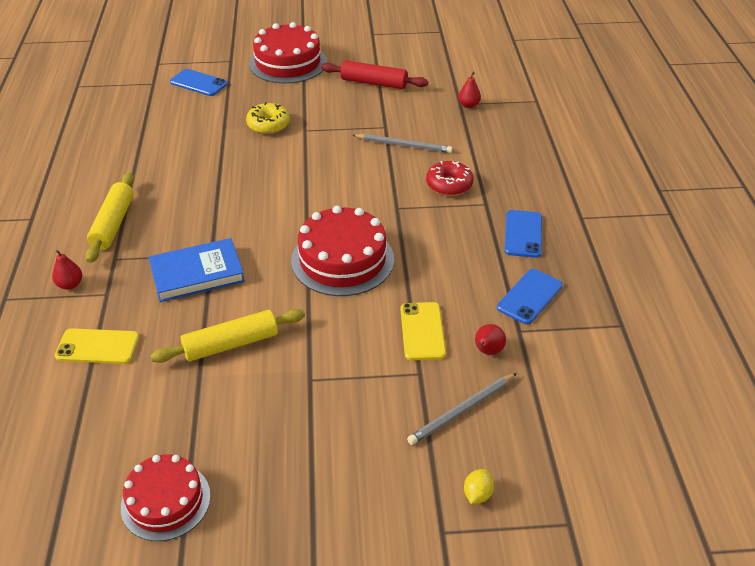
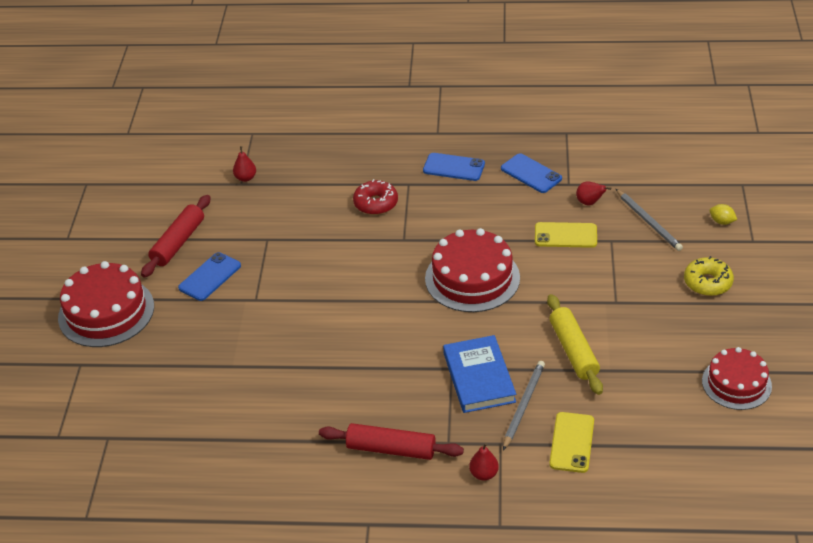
camera: 80 degrees left, 0 degrees up
yellow rolling pin [85,172,134,263] -> red rolling pin [319,423,464,460]
blue phone [170,69,228,96] -> blue phone moved to [178,252,241,301]
yellow donut [246,102,290,134] -> yellow donut moved to [684,256,734,296]
grey pencil [352,134,453,153] -> grey pencil moved to [503,361,545,450]

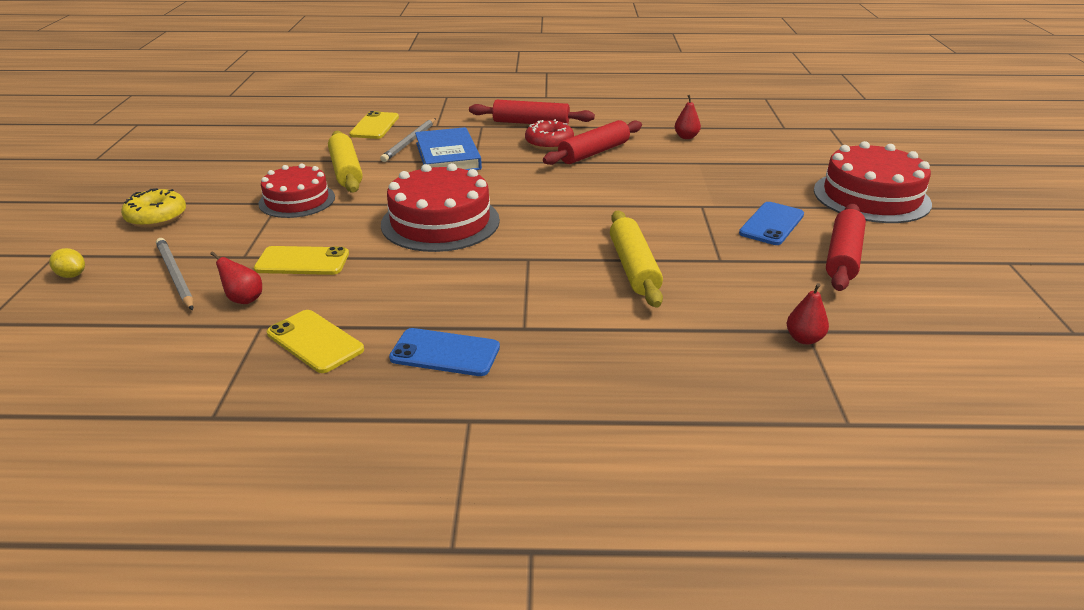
camera: 175 degrees right, 10 degrees down
red donut [353,179,398,215] -> red donut moved to [525,119,574,150]
red pear [469,443,499,481] -> red pear moved to [675,95,701,139]
blue phone [501,153,562,193] -> yellow phone [267,310,364,373]
red cake [702,347,772,410] -> red cake moved to [258,163,335,218]
none -> red rolling pin [543,120,642,165]
none -> yellow rolling pin [610,211,663,308]

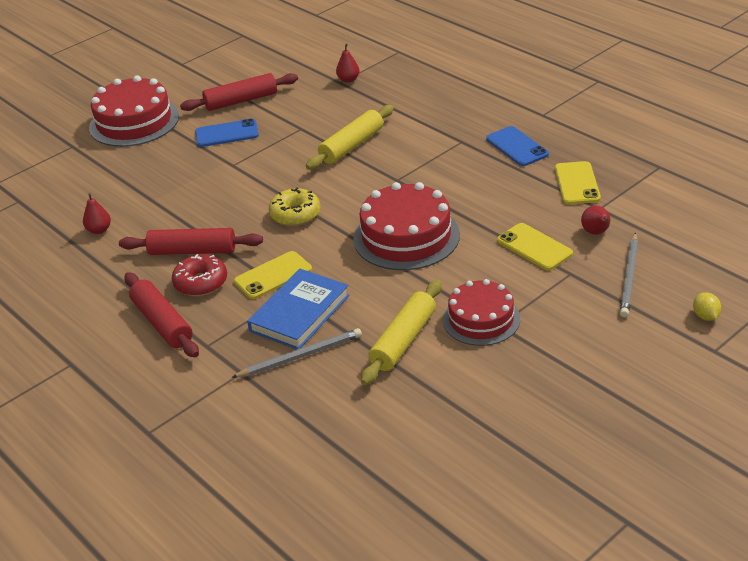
camera: 130 degrees left, 5 degrees up
yellow donut [121,188,186,228] -> yellow donut moved to [269,188,320,226]
yellow phone [349,111,399,139] -> yellow phone moved to [234,251,312,299]

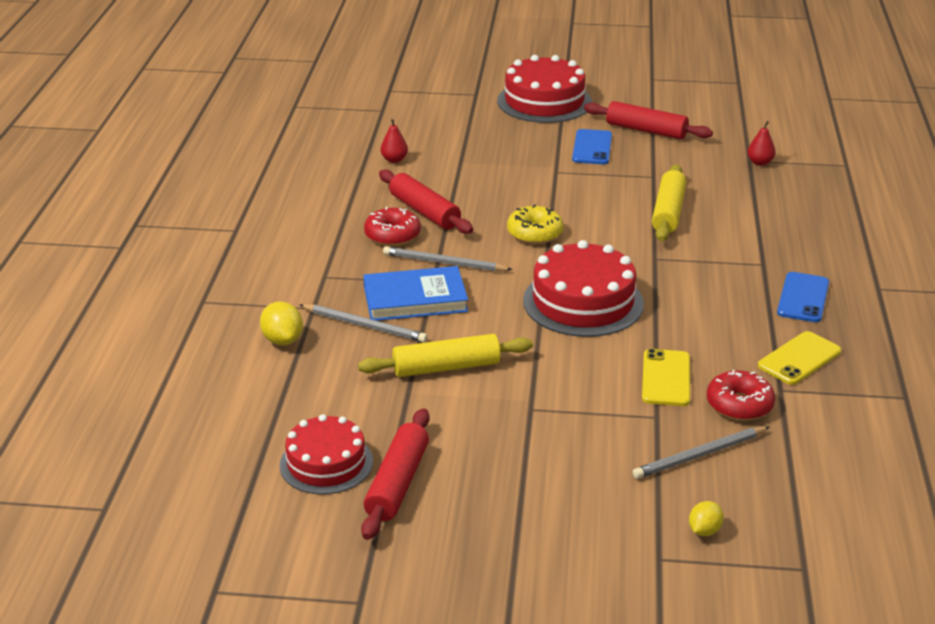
camera: 45 degrees right, 5 degrees down
red rolling pin [124,272,199,357] -> red rolling pin moved to [361,408,430,540]
blue phone [195,119,259,147] -> blue phone turned 60 degrees clockwise [572,129,612,164]
yellow phone [234,251,312,299] -> grey pencil [383,246,513,271]
yellow rolling pin [306,105,394,170] -> yellow rolling pin turned 75 degrees counterclockwise [652,164,686,242]
red cake [443,279,520,346] -> red cake moved to [280,414,373,494]
red pear [581,206,610,235] -> red donut [707,370,775,421]
none -> yellow lemon [260,301,303,345]

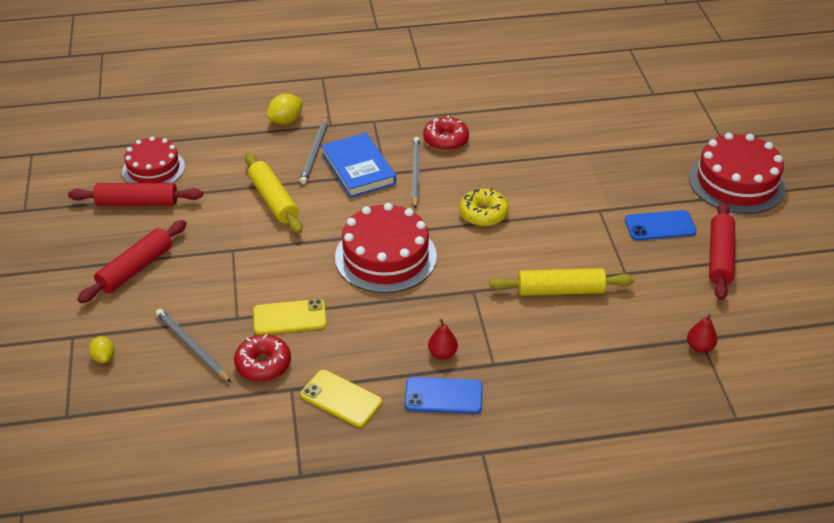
camera: 75 degrees right, 10 degrees up
red rolling pin [379,170,473,234] -> red rolling pin moved to [77,220,187,303]
red pear [381,119,408,163] -> red pear moved to [428,319,458,360]
yellow lemon [689,501,724,536] -> yellow lemon turned 45 degrees clockwise [89,336,115,363]

